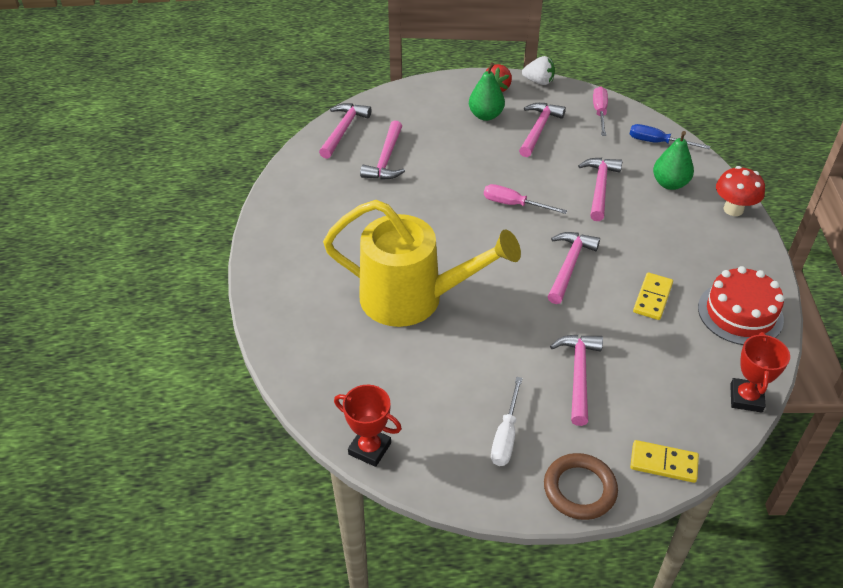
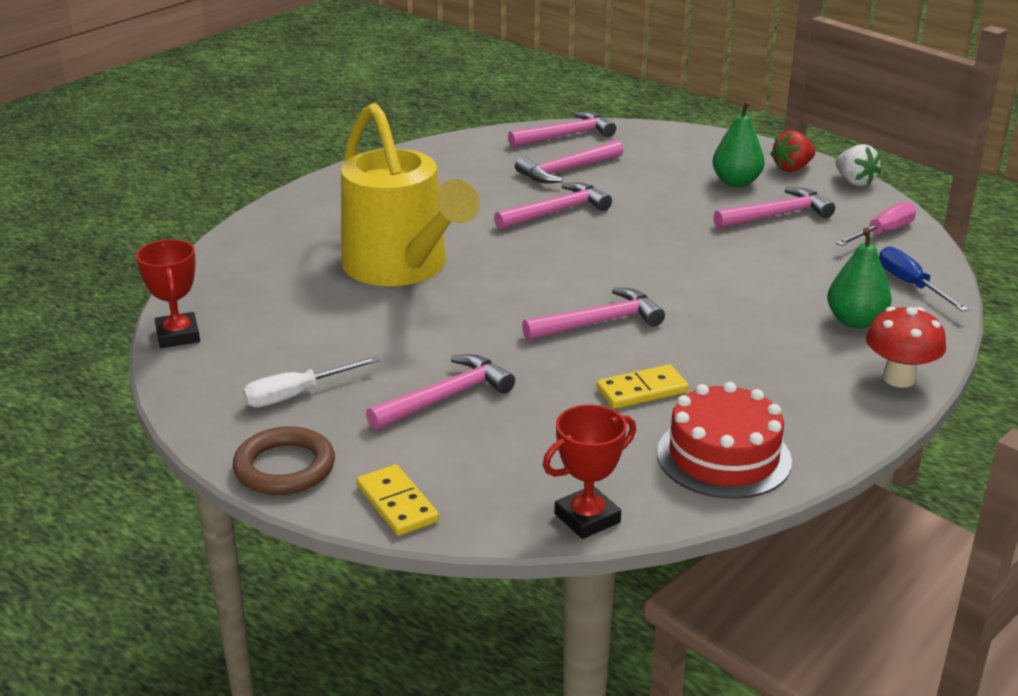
camera: 45 degrees right, 15 degrees down
pink screwdriver [484,184,567,214] -> none
pink hammer [578,158,622,221] -> pink hammer moved to [494,182,612,230]

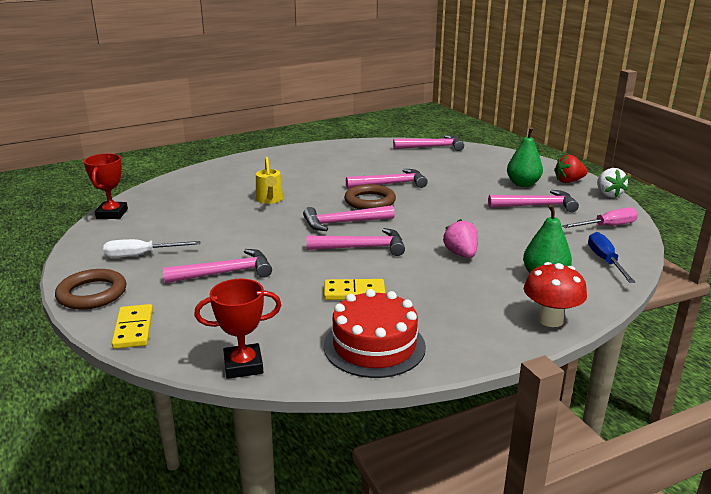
camera: 20 degrees right, 5 degrees down
yellow watering can [341,103,480,286] -> yellow watering can [256,157,283,204], size x0.41
pink hammer [515,140,623,183] -> pink hammer moved to [303,205,395,231]
none -> brown ring [344,184,396,210]
none -> pink strawberry [443,219,478,258]

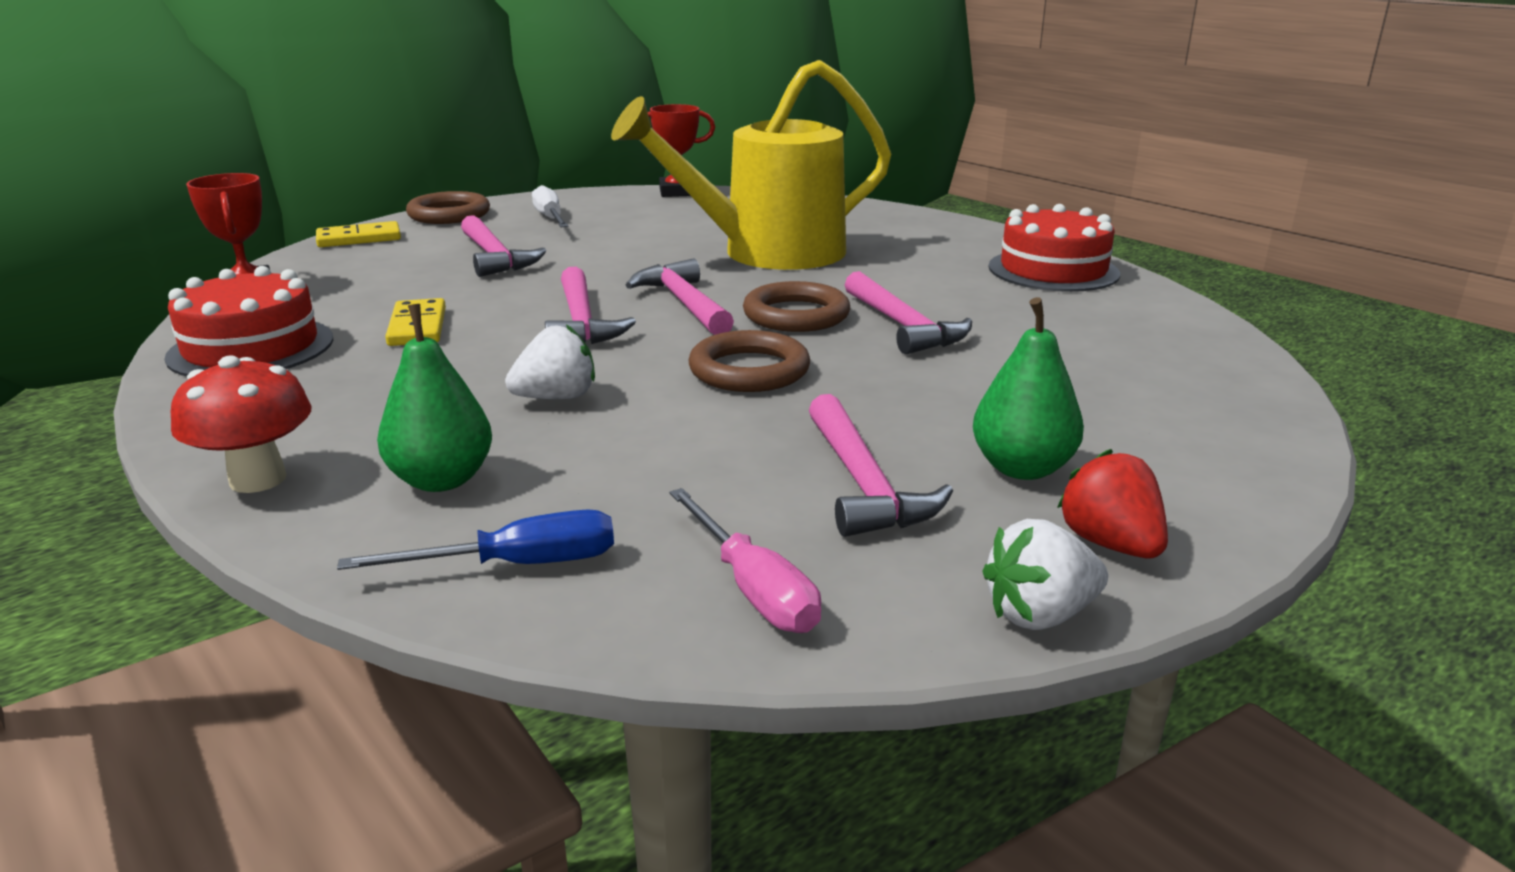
camera: 80 degrees right, 0 degrees up
yellow watering can [256,157,283,204] -> yellow watering can [611,60,891,270], size x2.45
pink hammer [393,135,464,151] -> none
pink strawberry [443,219,478,258] -> white strawberry [505,325,595,399]
none -> brown ring [689,330,810,392]
none -> red cake [988,204,1120,292]

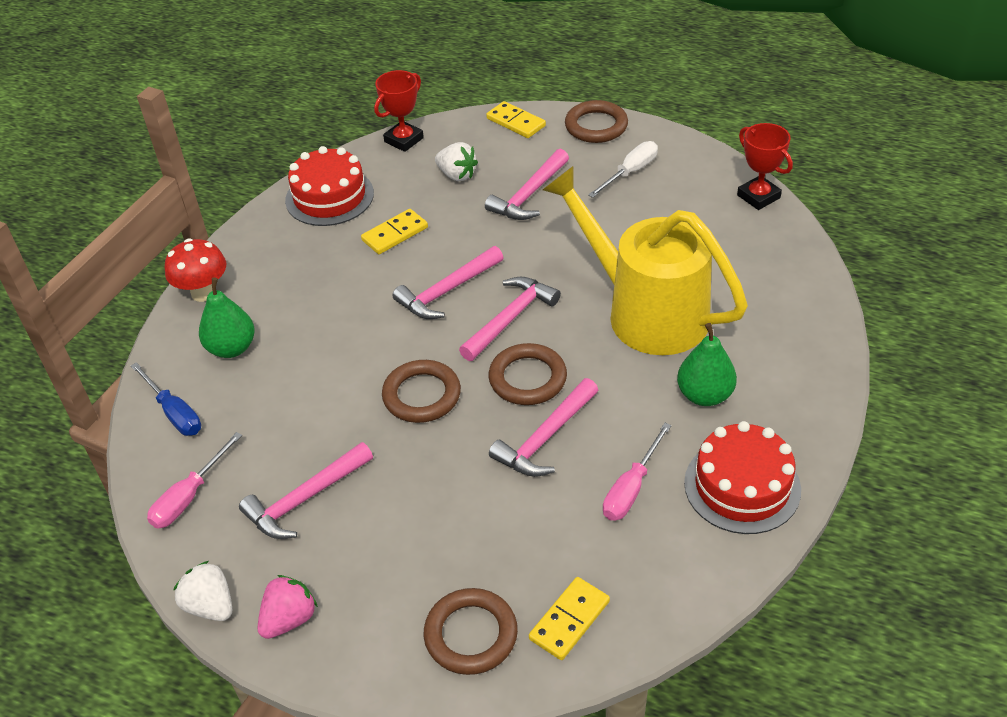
camera: 65 degrees right, 20 degrees up
white strawberry [505,325,595,399] -> white strawberry moved to [435,142,478,181]
green pear [973,297,1084,480] -> green pear moved to [677,323,737,406]
red strawberry [1057,449,1168,558] -> pink strawberry [258,575,318,639]
none -> brown ring [424,588,518,675]
none -> yellow domino [529,577,610,660]
none -> pink screwdriver [603,423,672,521]

